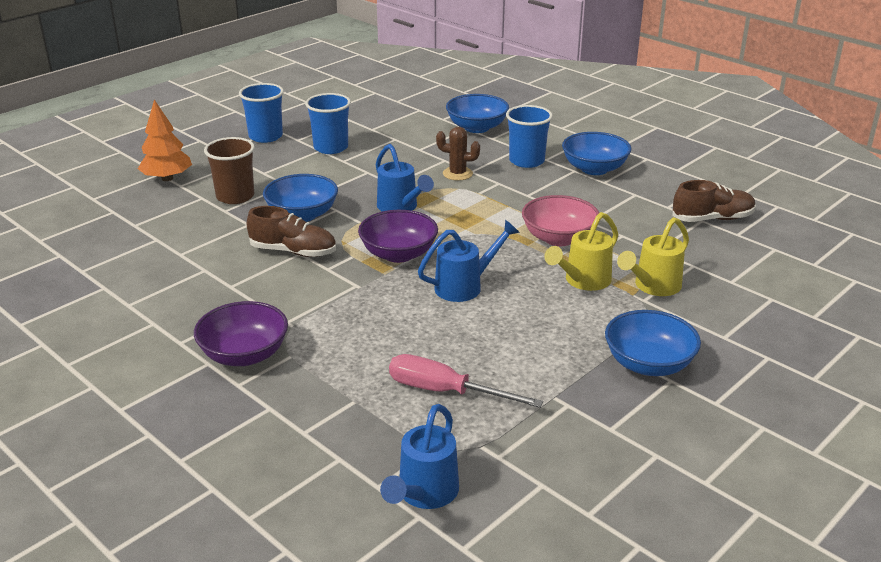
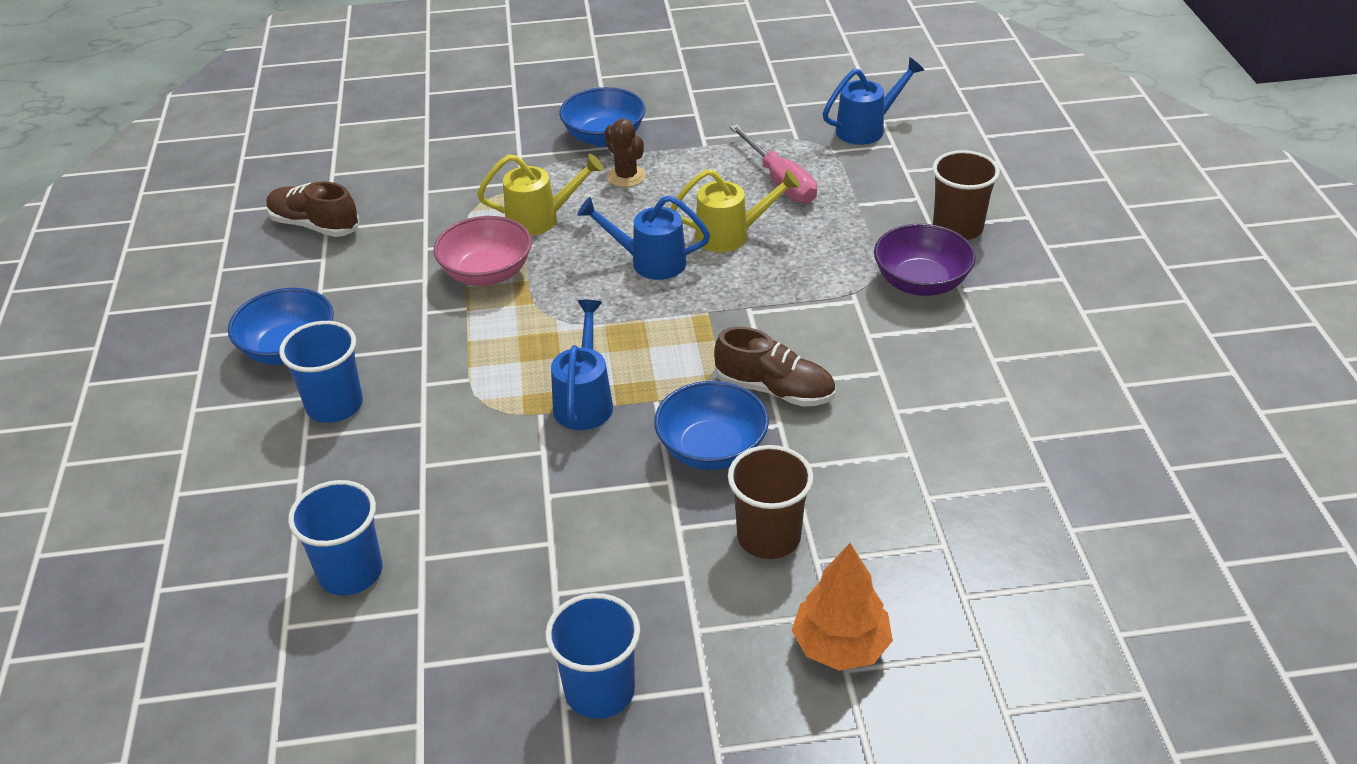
camera: 140 degrees left, 10 degrees up
brown shoe [247,206,336,257] -> brown shoe turned 150 degrees clockwise [714,327,835,407]
blue cup [305,93,351,154] -> blue cup moved to [288,480,382,596]
purple bowl [358,210,438,263] -> none
brown cactus [436,127,480,181] -> brown cactus moved to [604,118,646,187]
blue bowl [446,94,509,133] -> none
yellow watering can [617,217,689,296] -> yellow watering can moved to [670,169,800,252]
none -> brown cup [932,150,1000,240]

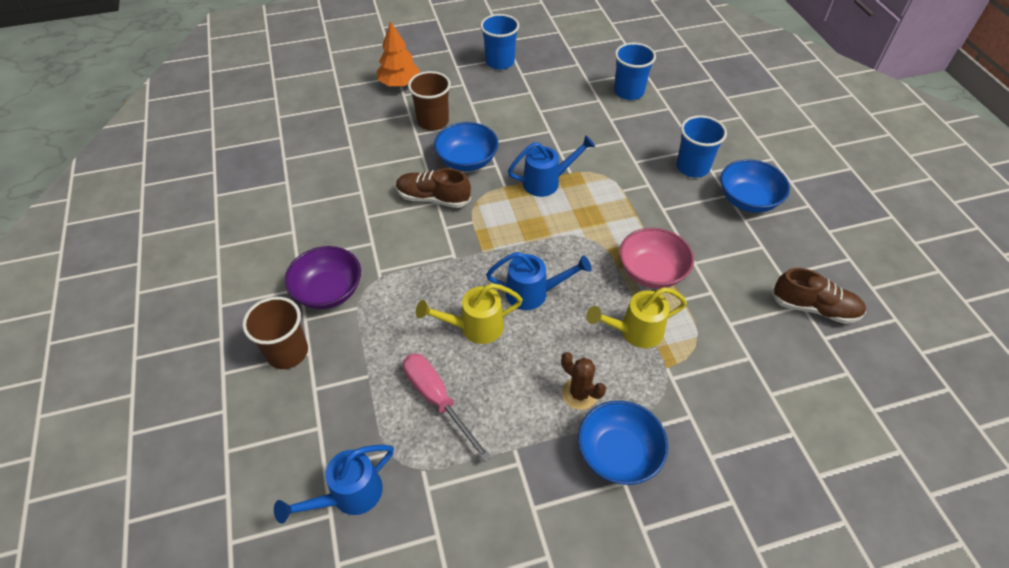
camera: 170 degrees right, 10 degrees up
blue watering can [551,300,613,430] -> blue watering can turned 105 degrees counterclockwise [508,135,595,197]

